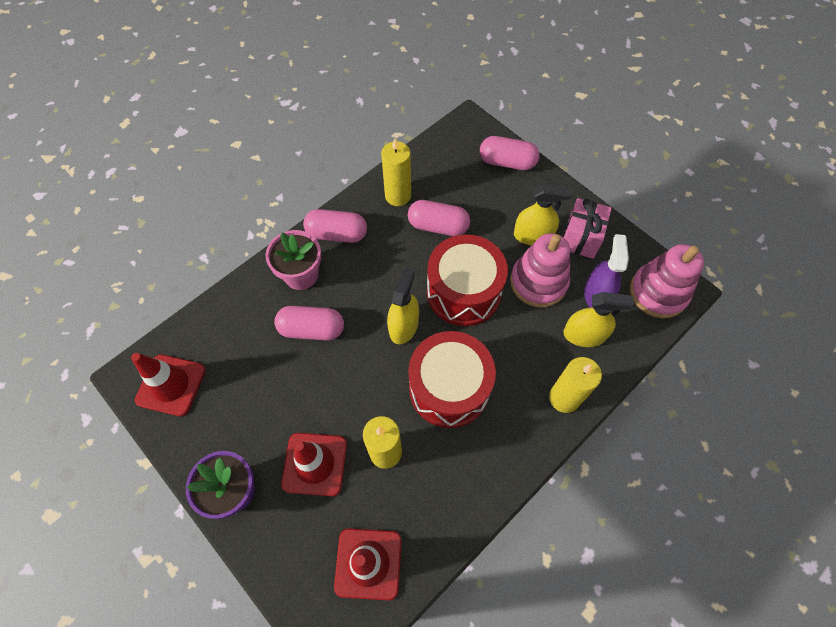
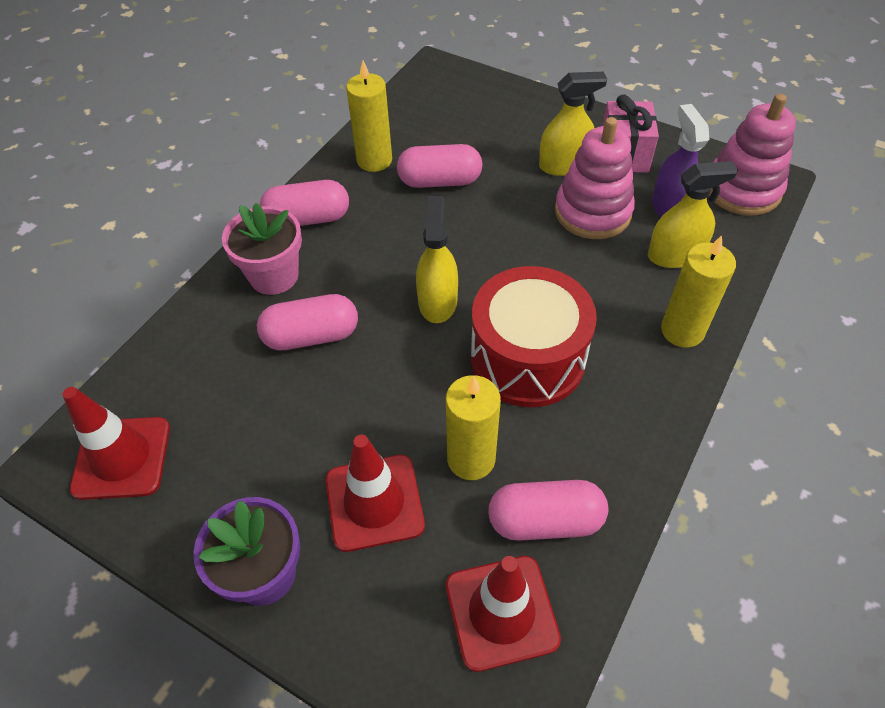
camera: 15 degrees left, 10 degrees down
red drum [427,234,508,326] -> none
pink capsule [480,136,539,170] -> pink capsule moved to [488,480,608,541]

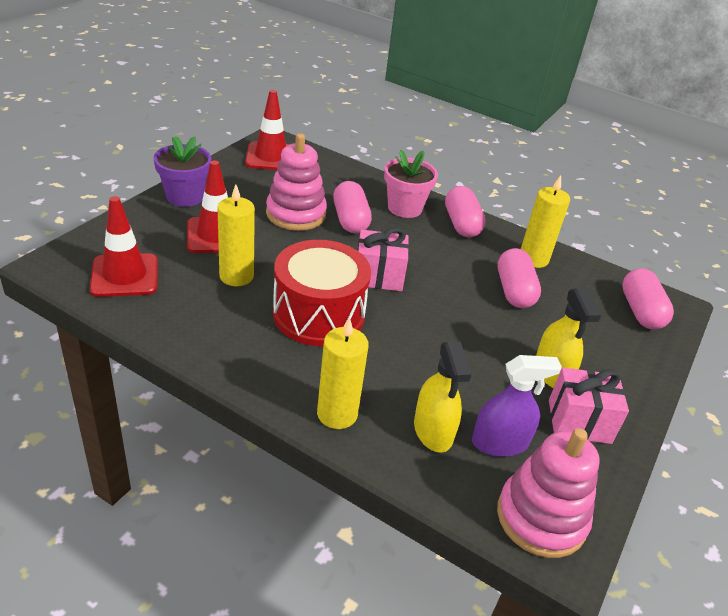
camera: 85 degrees right, 15 degrees down
yellow spray bottle [416,196,458,323] -> pink gift [358,228,409,291]
pink capsule [488,480,608,541] -> pink capsule moved to [622,268,674,329]
pink stacking toy [555,117,635,239] -> pink stacking toy moved to [266,133,327,231]

